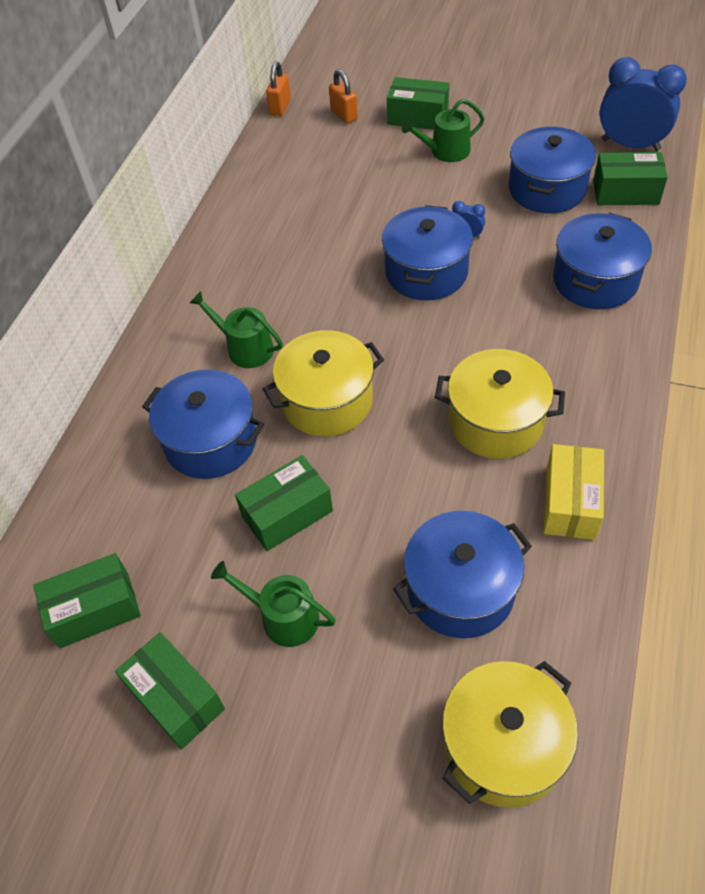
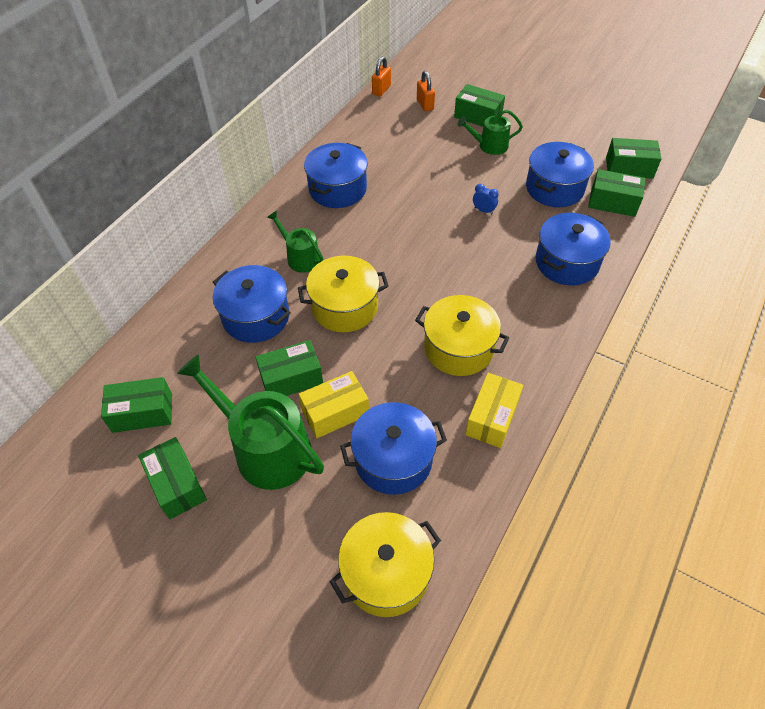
camera: 10 degrees right, 0 degrees up
green watering can [211,561,336,647] -> green watering can [177,354,324,490], size x1.86
blue pot [382,205,473,300] -> blue pot moved to [304,143,368,208]
blue clock [600,57,687,151] -> green box [606,138,661,179]
none -> yellow box [299,371,369,438]

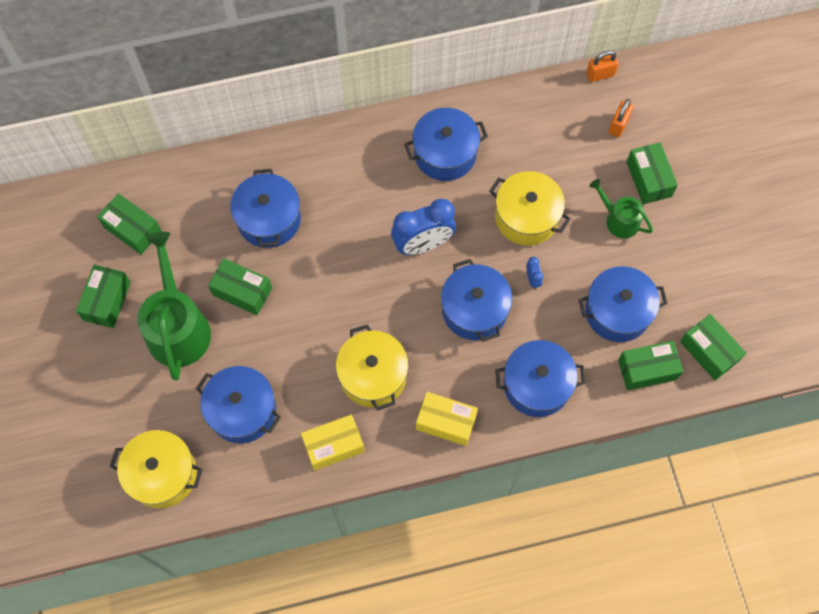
camera: 45 degrees right, 15 degrees up
green watering can [267,210,323,273] -> none
yellow pot [298,256,389,332] -> yellow pot moved to [489,171,571,246]
yellow box [299,371,369,438] -> yellow box moved to [416,392,478,446]
green box [588,169,646,217] -> green box turned 75 degrees counterclockwise [618,341,683,391]
none -> blue clock [391,199,456,255]
none -> blue pot [441,259,512,342]

